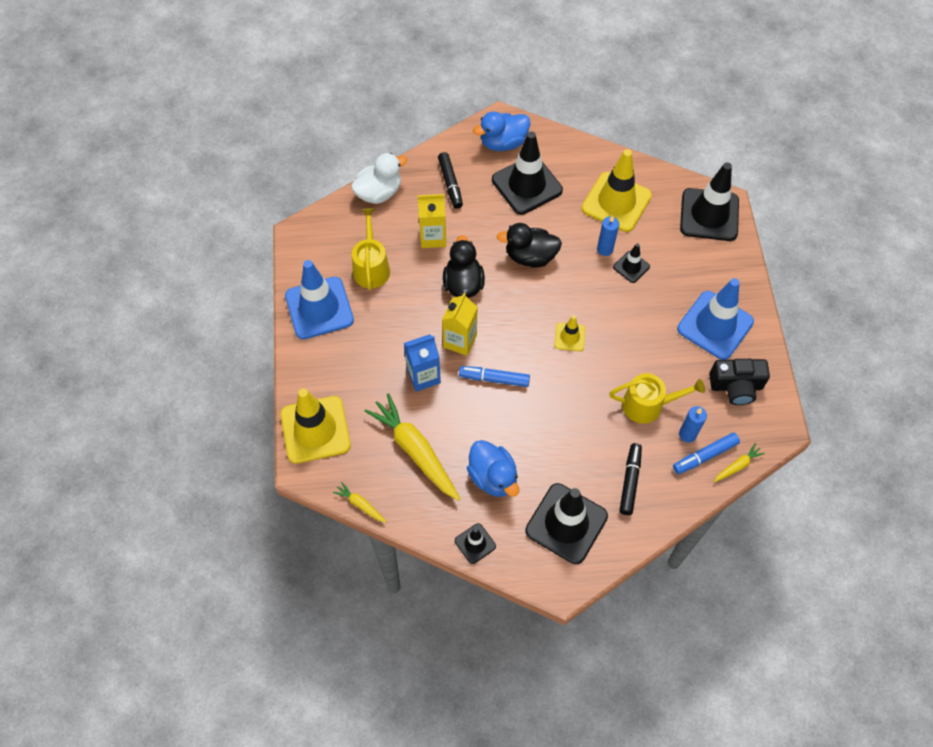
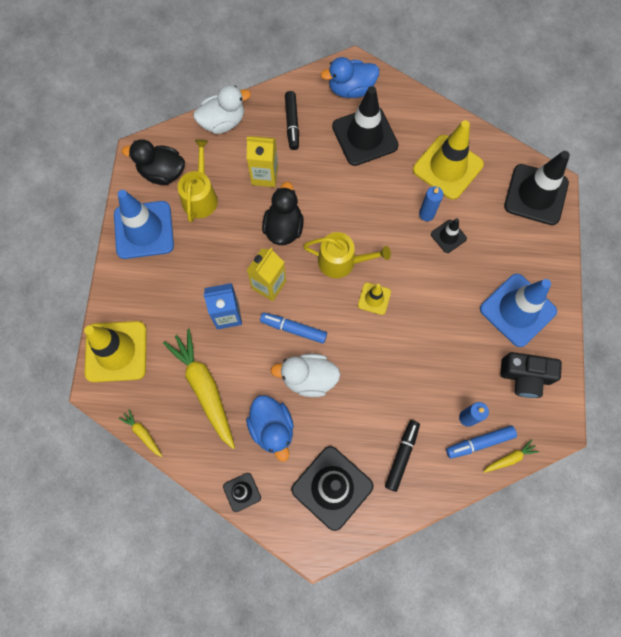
camera: 10 degrees right, 10 degrees up
black duck [497,223,562,267] -> black duck moved to [122,139,185,185]
yellow watering can [609,373,705,424] -> yellow watering can moved to [303,232,391,278]
none -> white duck [271,353,341,397]

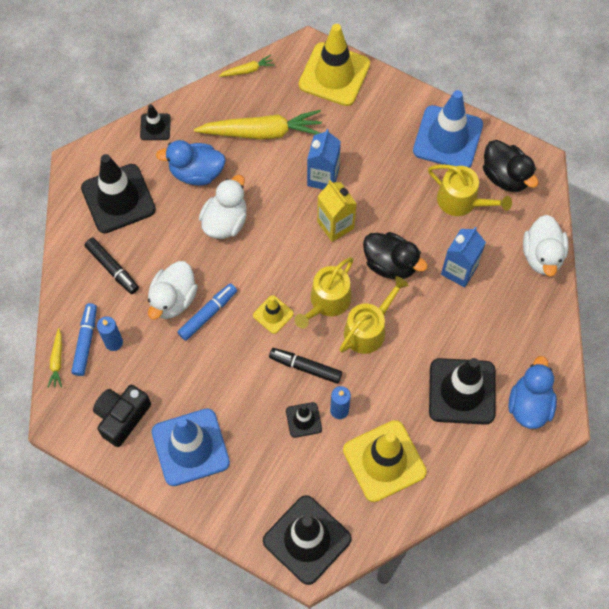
camera: 115 degrees right, 5 degrees down
black duck [122,139,185,185] -> black duck turned 105 degrees clockwise [483,140,539,192]
yellow carton [247,136,278,187] -> blue carton [441,227,486,287]
blue marker [260,312,327,344] -> blue marker moved to [177,283,237,341]
black marker [285,91,299,150] -> black marker moved to [269,348,342,384]
none -> white duck [148,261,198,319]
none -> yellow watering can [339,276,408,354]

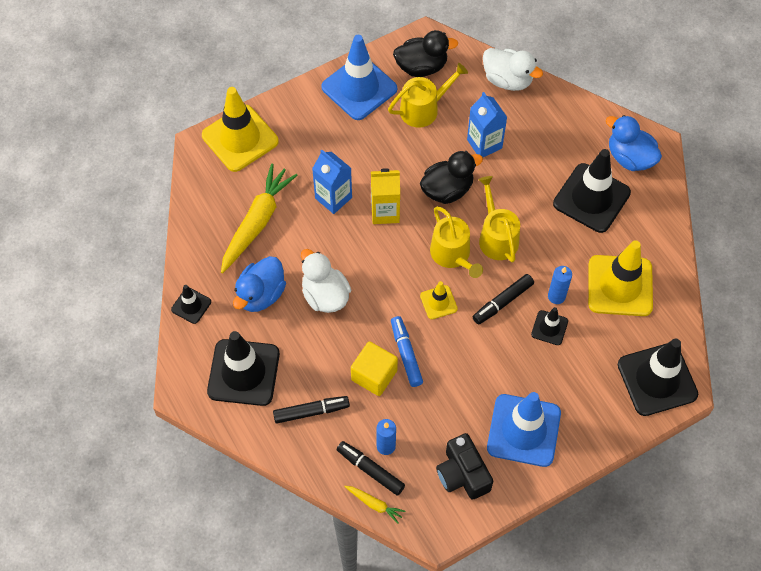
camera: 60 degrees left, 5 degrees down
blue marker [71,303,97,376] -> black marker [337,441,405,496]
white duck [148,261,198,319] -> yellow cube [351,341,398,396]
yellow carrot [219,55,275,77] -> none

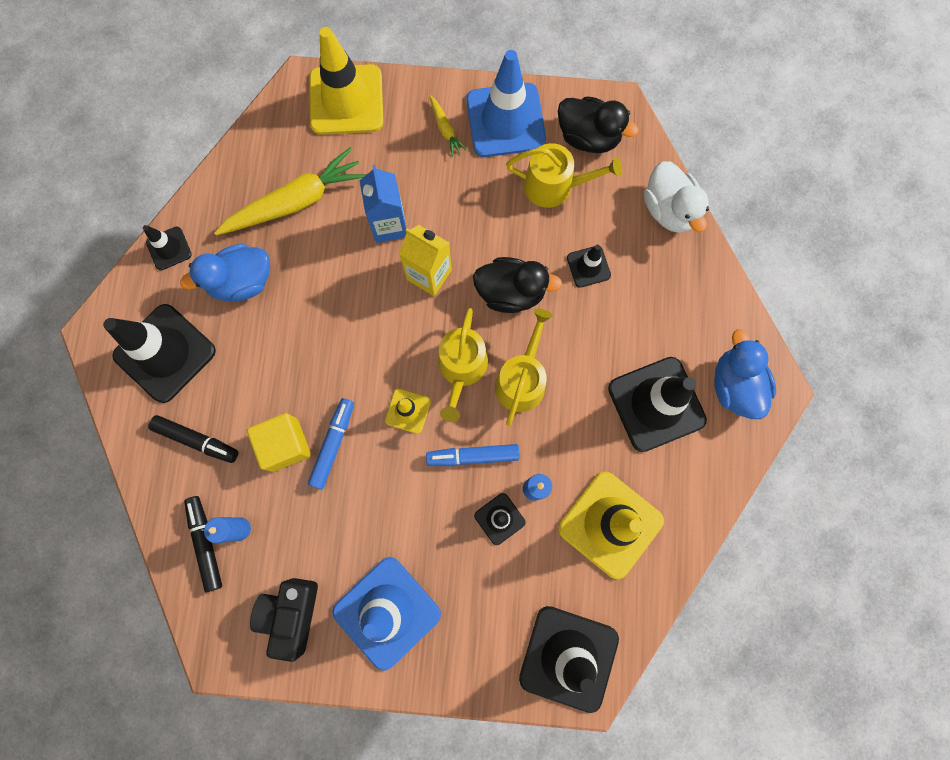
camera: 35 degrees right, 15 degrees up
white duck [301,249,351,313] -> none
yellow carrot [344,486,405,524] -> yellow carrot moved to [429,95,467,157]
blue carton [467,92,507,157] -> black traffic cone [567,245,611,288]
black marker [473,274,534,325] -> blue marker [426,444,520,466]

